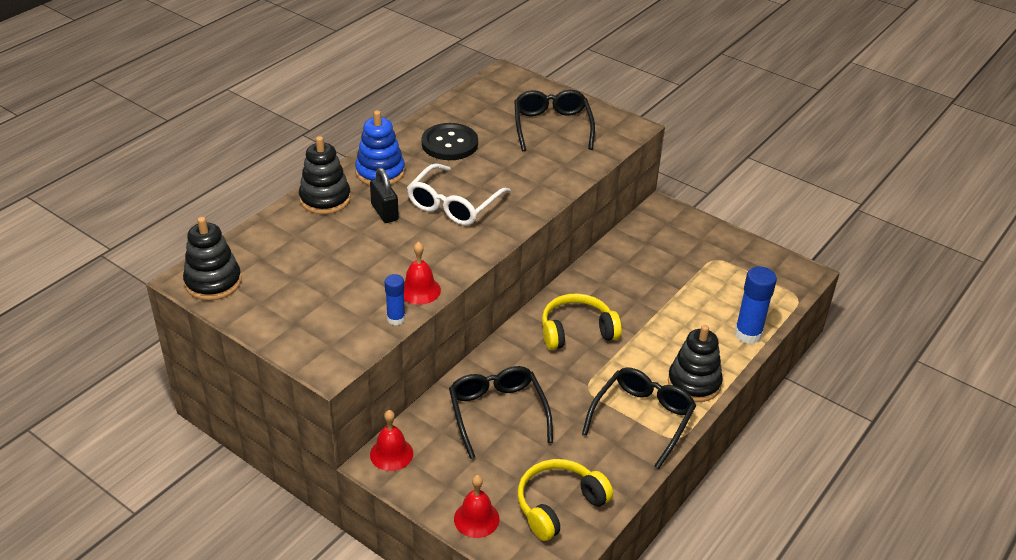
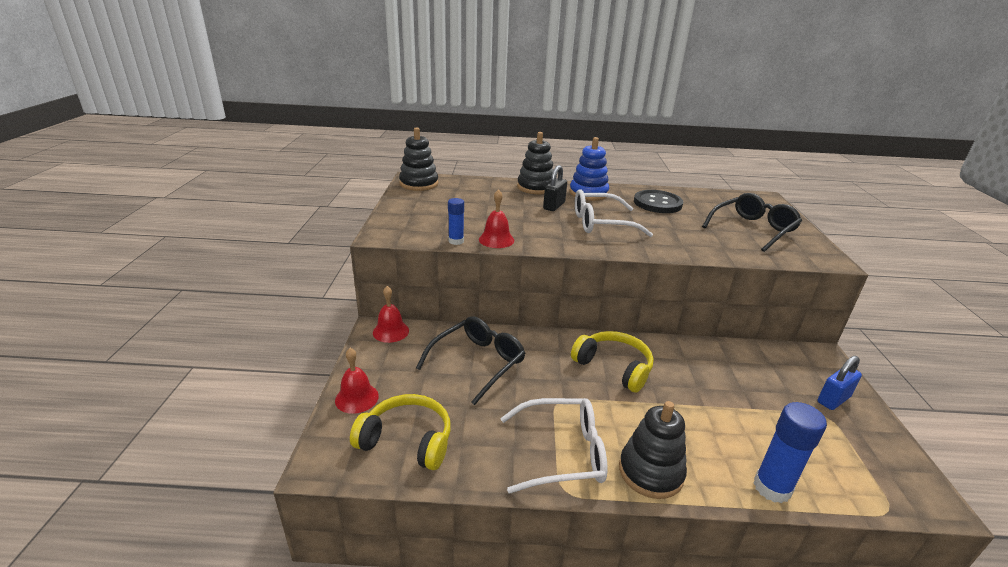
camera: 55 degrees right, 10 degrees down
black glasses [582,367,696,469] -> white glasses [500,398,607,493]
none -> blue padlock [818,356,862,410]

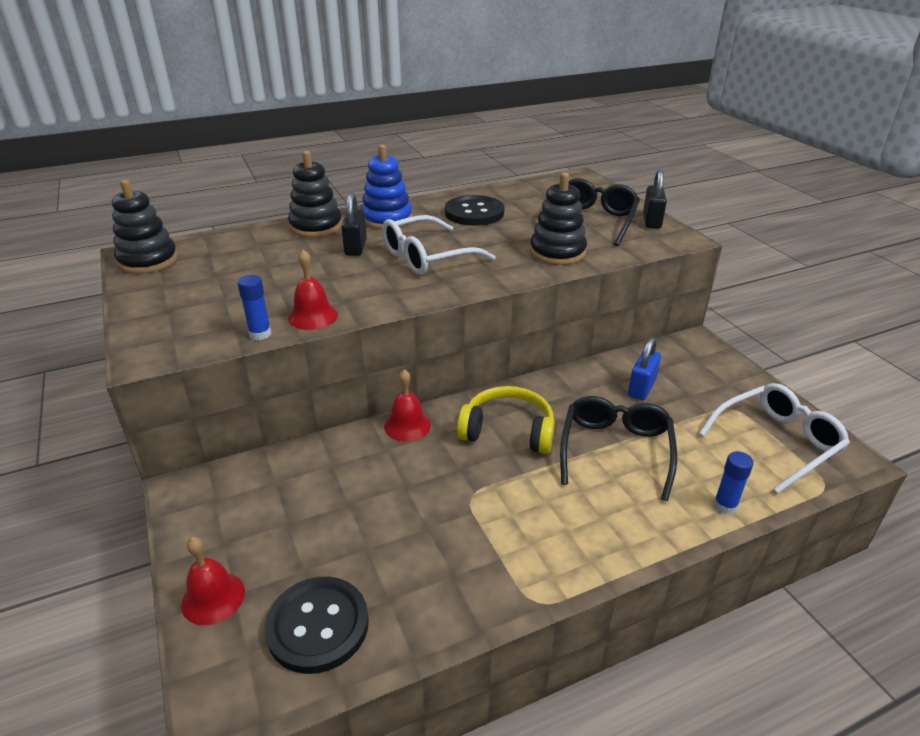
camera: 25 degrees left, 5 degrees up
yellow headphones [350,394,451,470] -> black button [265,577,369,674]
red bell [373,286,409,343] -> red bell moved to [384,369,431,442]
black glasses [416,317,525,405] -> black glasses moved to [560,396,677,501]
white glasses [500,398,607,493] -> white glasses moved to [699,383,850,493]
black stacking toy [619,401,687,499] -> black stacking toy moved to [530,173,587,265]
blue glue stick [753,402,827,503] -> blue glue stick [714,451,754,515], size x0.59
blue padlock [818,356,862,410] -> blue padlock moved to [628,337,661,400]
none -> black padlock [643,170,667,229]

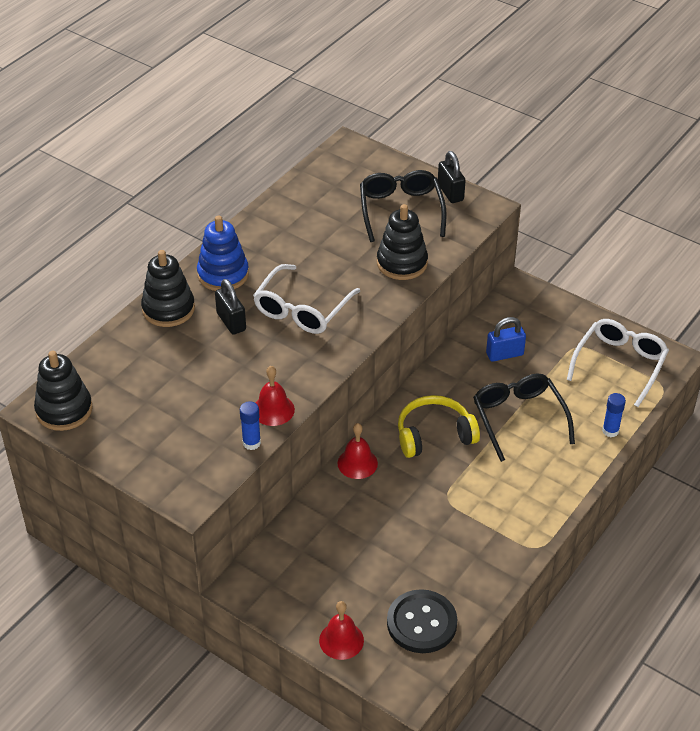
camera: 30 degrees left, 10 degrees up
black button [445,195,505,226] -> none
blue padlock [628,337,661,400] -> blue padlock turned 75 degrees clockwise [486,317,526,362]

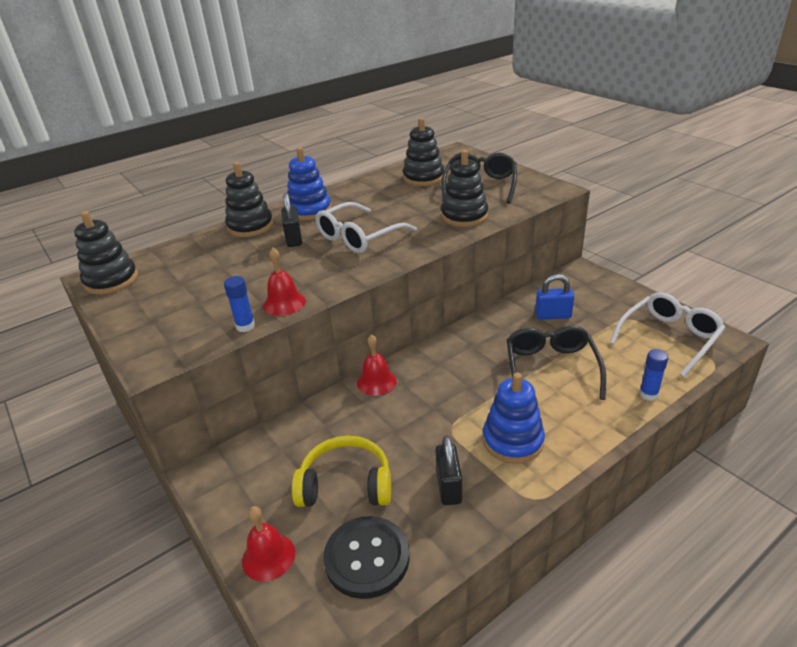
camera: 20 degrees right, 10 degrees down
yellow headphones [398,395,480,458] -> yellow headphones moved to [292,436,391,507]
black padlock [438,151,466,203] -> black padlock moved to [435,436,462,505]
none -> black stacking toy [403,118,444,186]
none -> blue stacking toy [483,373,545,464]

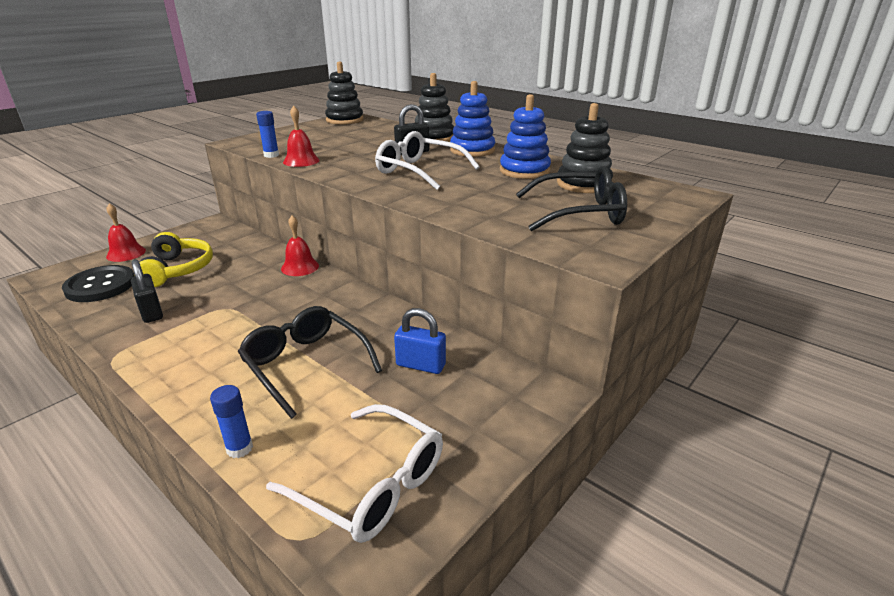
camera: 75 degrees right, 5 degrees down
black padlock [435,436,462,505] -> black padlock turned 75 degrees clockwise [131,259,163,323]
black stacking toy [441,150,488,227] -> none
blue stacking toy [483,373,545,464] -> blue stacking toy moved to [500,94,551,179]
black glasses [506,326,606,400] -> black glasses turned 120 degrees counterclockwise [238,306,382,419]
blue padlock [535,274,574,320] -> blue padlock turned 60 degrees counterclockwise [394,308,446,374]

